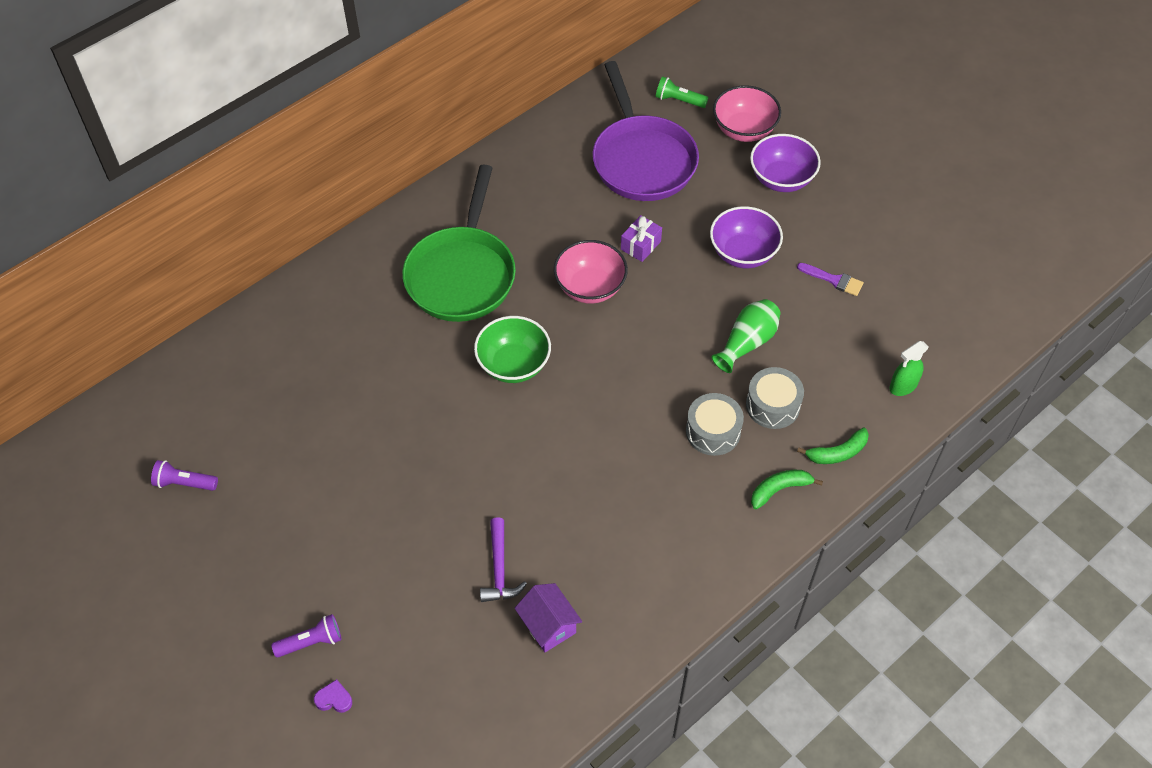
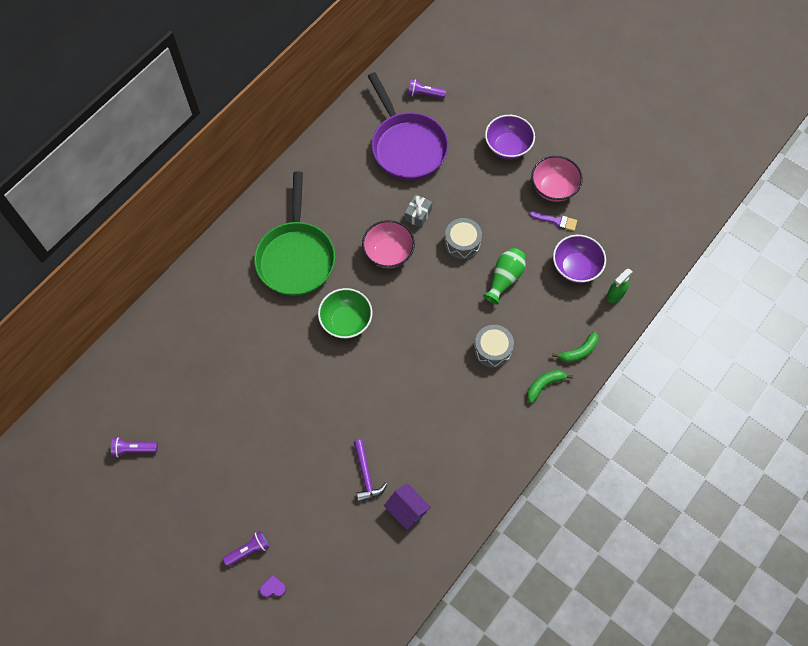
camera: 10 degrees left, 10 degrees up
purple gift [621,215,662,262] -> grey gift [405,194,432,228]
green flashlight [655,76,709,108] -> purple flashlight [408,79,446,98]
purple bowl [710,206,783,268] -> purple bowl moved to [553,235,606,283]
pink bowl [713,85,781,142] -> pink bowl moved to [531,156,583,202]
grey drum [746,367,804,429] -> grey drum moved to [444,218,482,260]

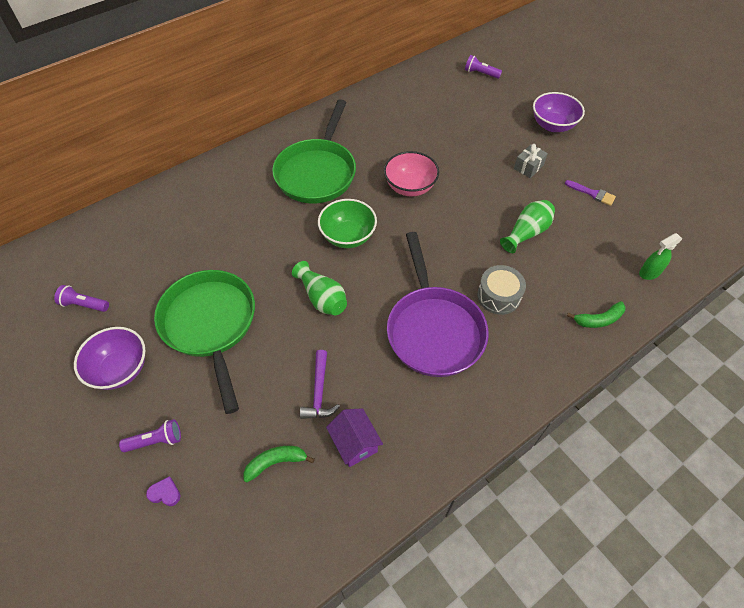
camera: 15 degrees right, 10 degrees down
purple pan [368,72,448,180] -> purple pan moved to [387,232,489,377]
grey gift [405,194,432,228] -> grey gift moved to [514,144,548,178]
grey drum [444,218,482,260] -> none
green banana [527,370,573,403] -> green banana moved to [243,446,315,482]
pink bowl [531,156,583,202] -> none
purple bowl [553,235,606,283] -> purple bowl moved to [74,327,145,390]
none -> green pan [154,270,255,414]
none -> green vase [292,261,347,315]

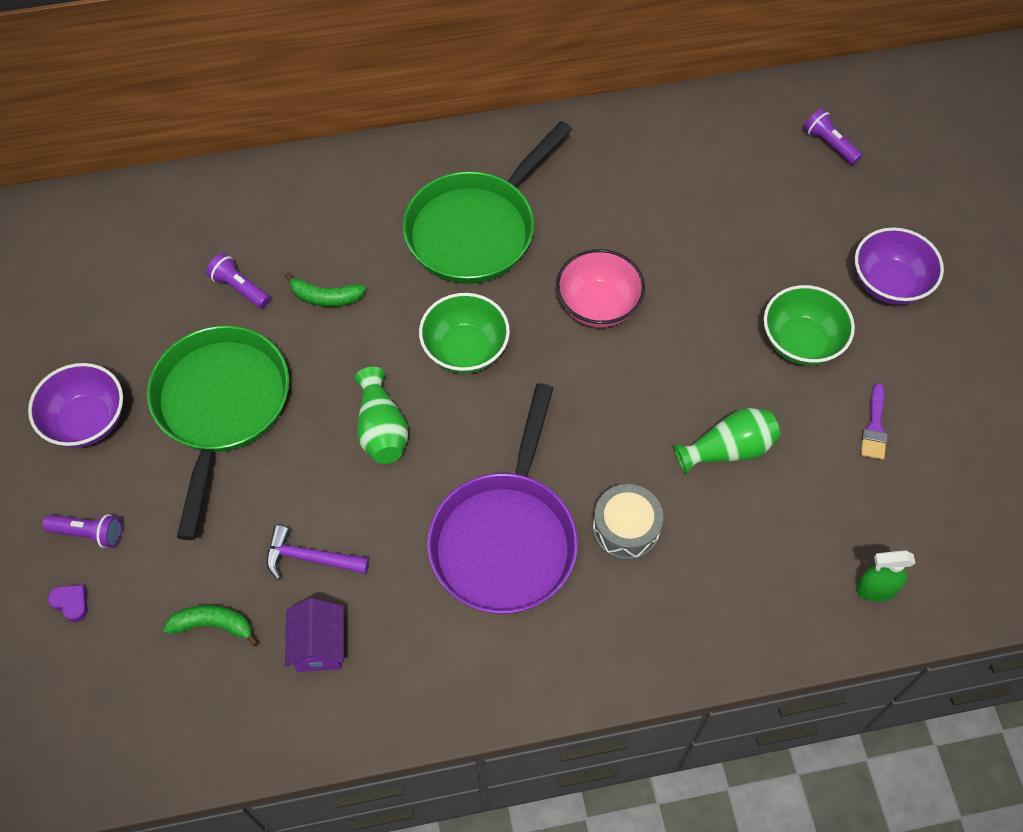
camera: 25 degrees right, 5 degrees up
purple flashlight [54,285,109,312] -> purple flashlight moved to [206,253,270,308]
purple hammer [300,350,340,419] -> purple hammer turned 75 degrees clockwise [266,525,369,580]
grey gift [514,144,548,178] -> green bowl [764,285,855,365]
purple brush [565,180,616,206] -> purple brush turned 45 degrees clockwise [861,383,887,460]
green banana [567,301,626,328] -> green banana moved to [284,272,366,307]

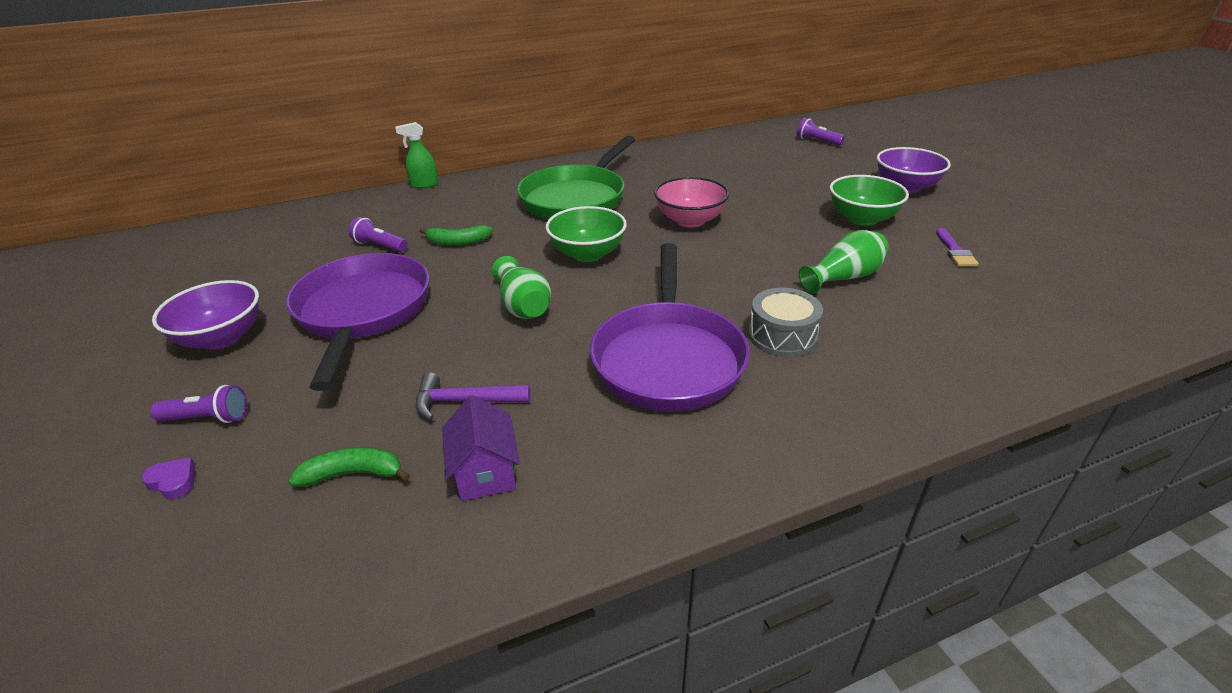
camera: 10 degrees left, 25 degrees down
green pan [147,325,289,540] -> purple pan [286,253,429,391]
green spray bottle [856,550,915,602] -> green spray bottle moved to [395,122,438,189]

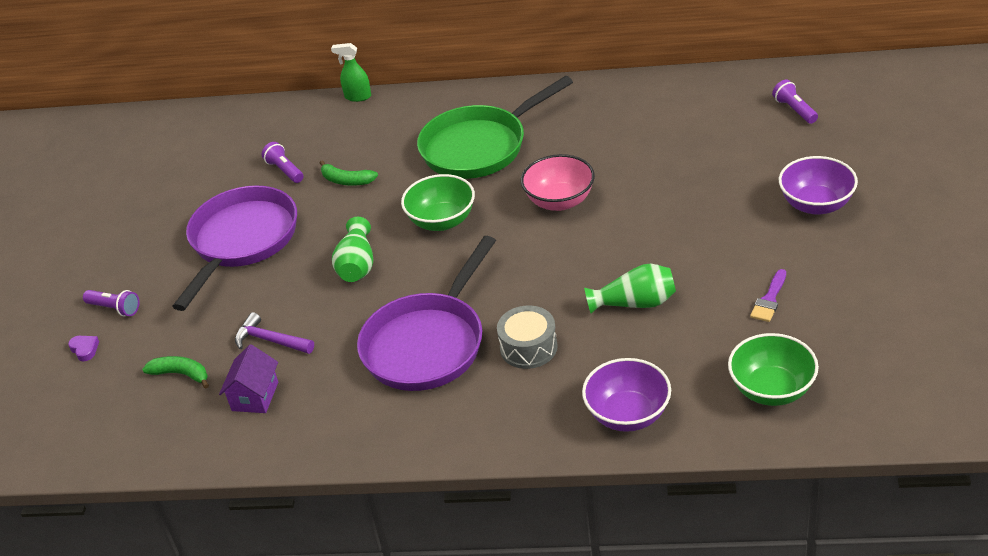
camera: 30 degrees right, 5 degrees up
purple bowl [152,280,259,350] -> purple bowl moved to [582,358,671,432]
green bowl [830,175,909,226] -> green bowl moved to [728,333,819,406]

